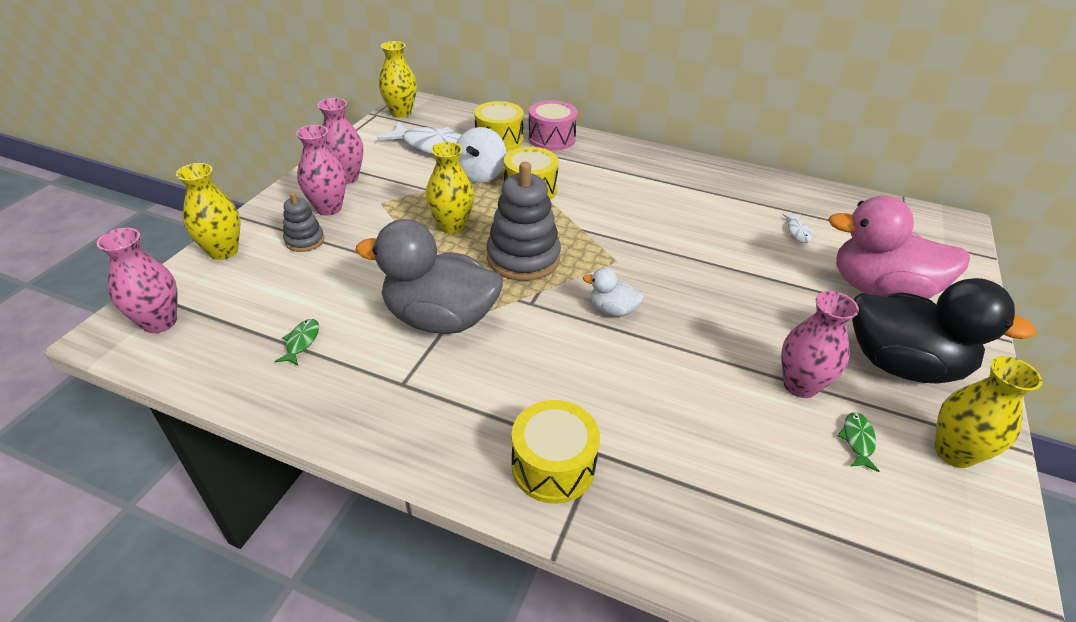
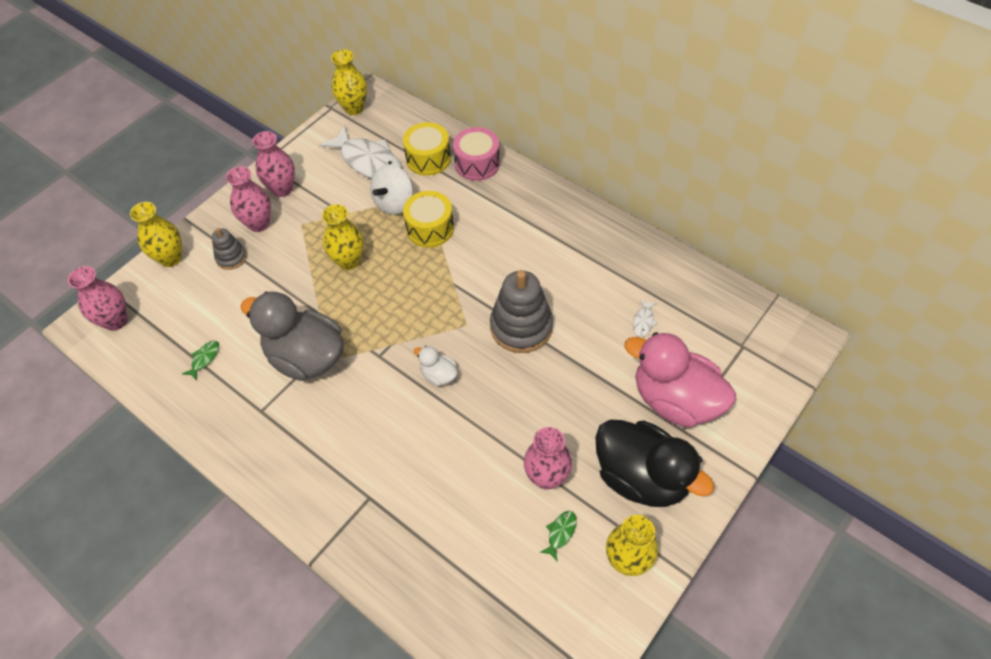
camera: 20 degrees right, 15 degrees up
grey stacking toy [486,162,561,281] -> grey stacking toy moved to [490,270,553,353]
yellow drum [511,400,600,504] -> none

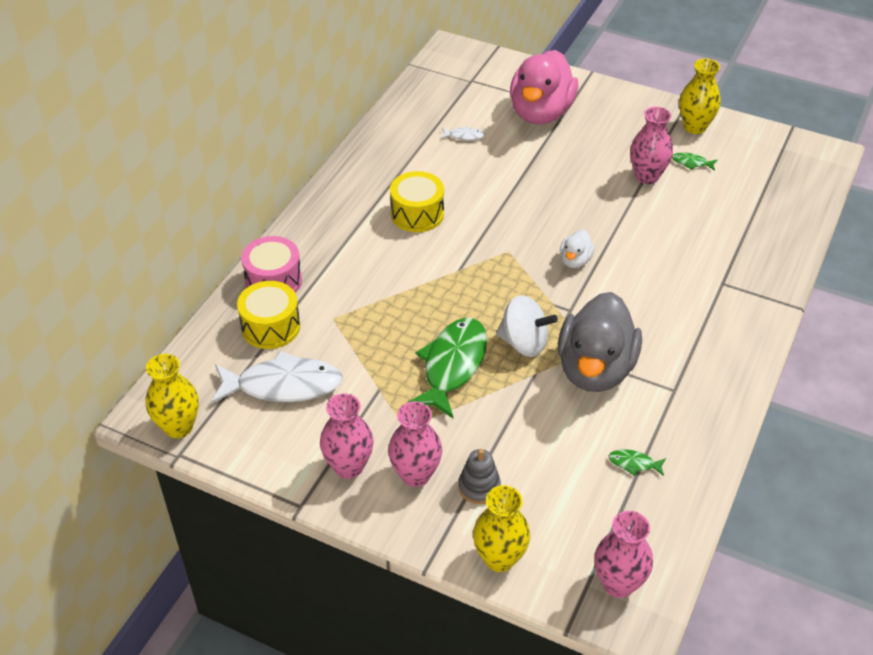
camera: 105 degrees left, 10 degrees down
white fish [320,125,402,179] -> white fish turned 60 degrees clockwise [211,351,343,404]
yellow vase [322,204,364,270] -> green fish [407,318,487,418]
white spinning top [370,165,413,215] -> white spinning top moved to [496,295,558,357]
yellow drum [403,191,454,248] -> yellow drum moved to [390,171,444,232]
grey stacking toy [490,270,553,353] -> none
black duck [595,420,714,507] -> none

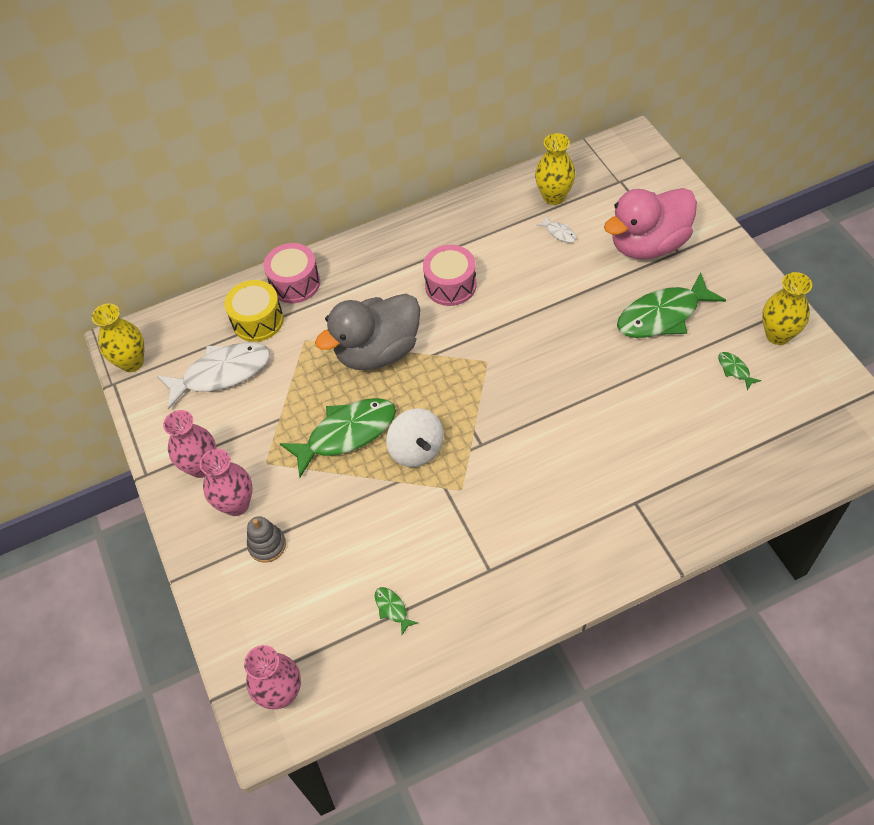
camera: 45 degrees right, 10 degrees up
white fish [211,351,343,404] -> white fish turned 60 degrees counterclockwise [157,343,270,410]
yellow drum [390,171,444,232] -> pink drum [423,245,476,306]
yellow vase [473,485,530,572] -> yellow vase moved to [535,133,576,205]
grey duck [558,292,642,392] -> grey duck moved to [315,294,420,370]
white duck [560,230,595,268] -> none
pink vase [630,107,673,184] -> none
none -> green fish [617,272,726,338]

